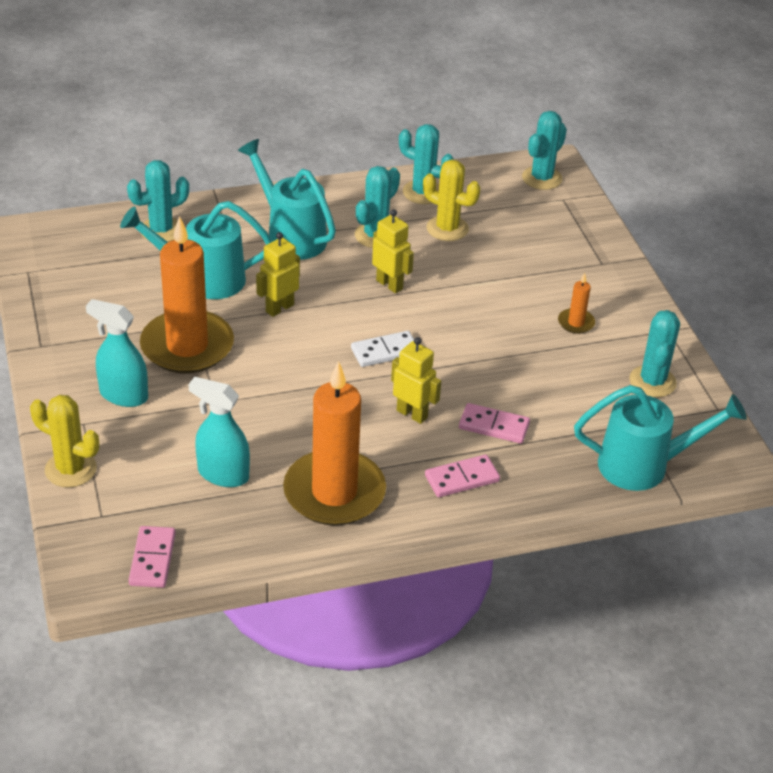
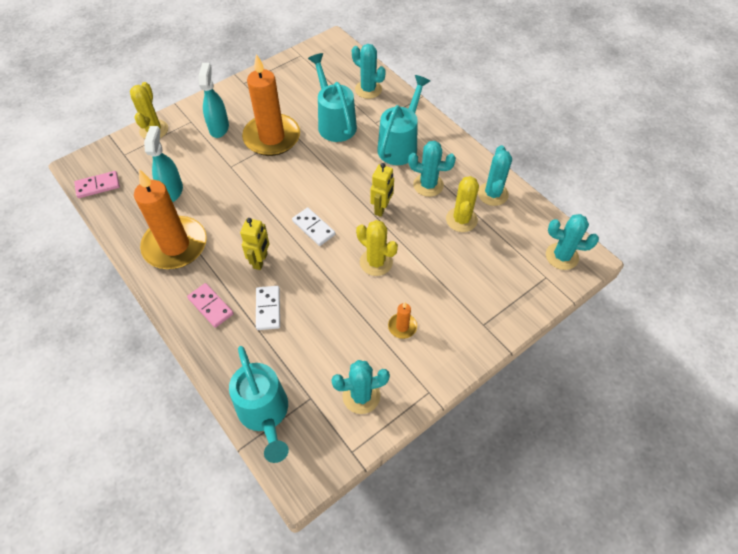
camera: 70 degrees right, 15 degrees up
yellow robot [256,232,300,317] -> none
pink domino [459,403,530,444] -> white domino [256,286,280,330]
none -> yellow cactus [356,220,398,276]

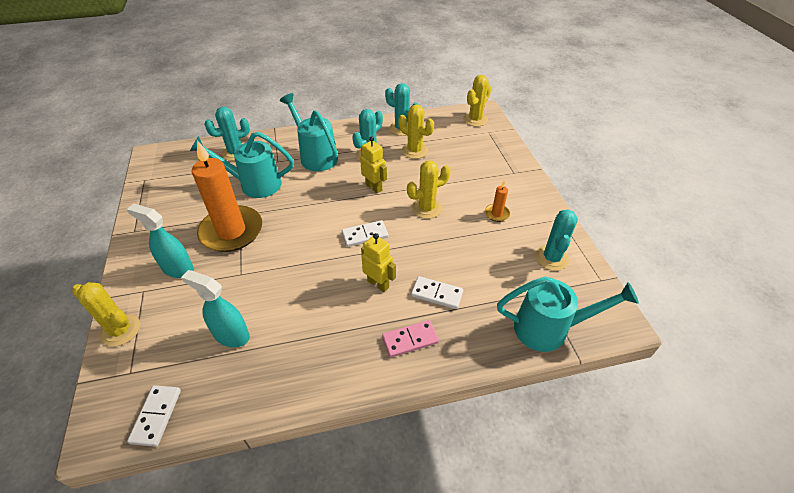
camera: 65 degrees left, 10 degrees down
pink domino [74,171,120,198] -> white domino [127,385,181,447]
orange candle [134,169,207,269] -> none
turquoise cactus [546,214,599,270] -> yellow cactus [463,75,491,127]

